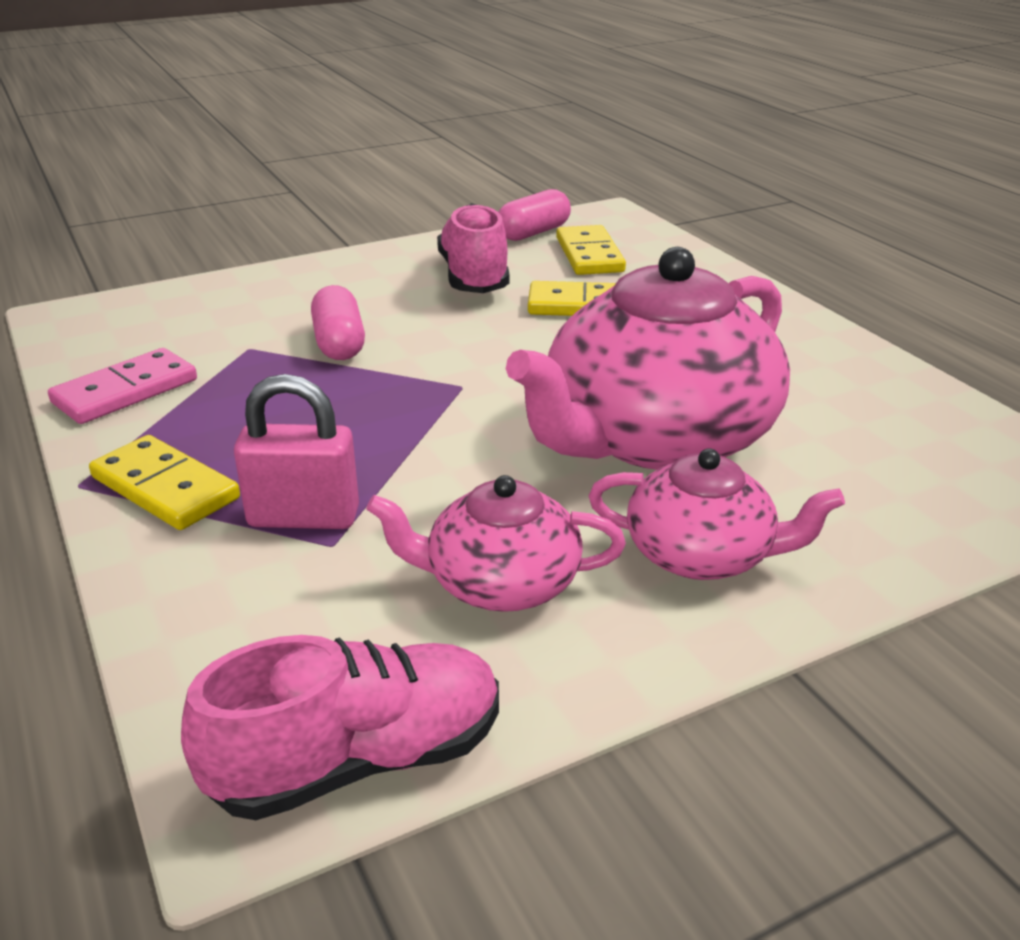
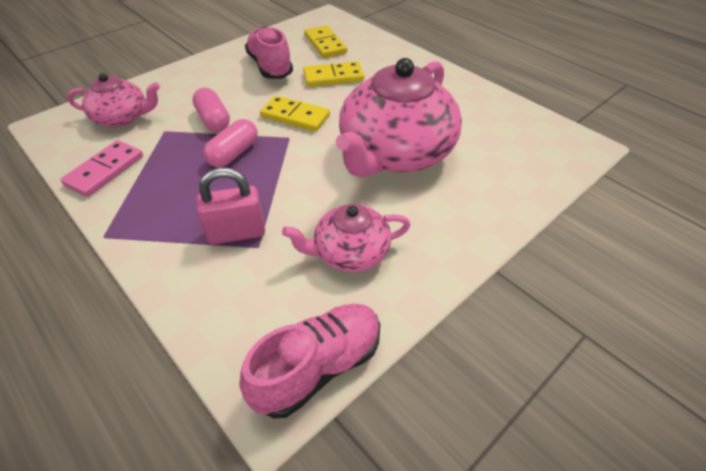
camera: 15 degrees left, 15 degrees up
yellow domino [89,435,240,530] -> yellow domino moved to [260,95,330,132]
pink capsule [498,189,571,241] -> pink capsule moved to [203,119,258,167]
pink teapot [589,448,845,580] -> pink teapot moved to [67,73,160,127]

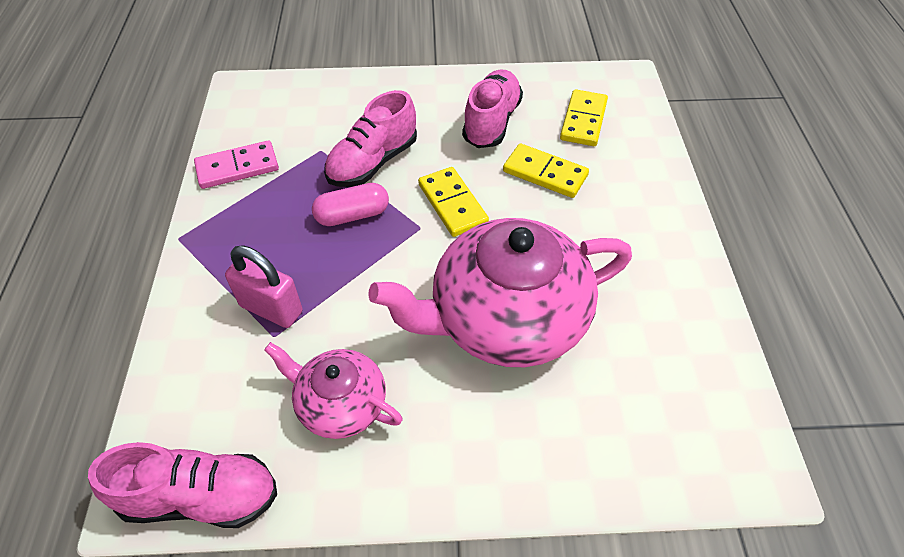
camera: 40 degrees right, 5 degrees up
pink teapot [67,73,160,127] -> none
pink capsule [192,88,230,132] -> pink shoe [324,90,417,187]

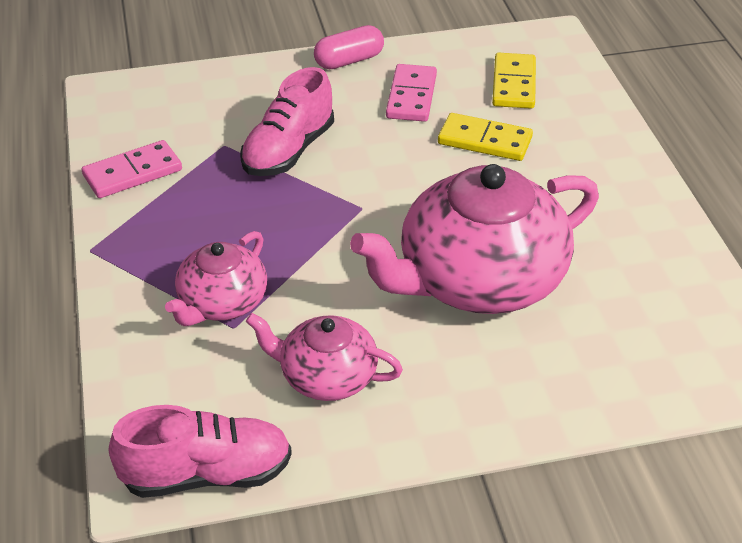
camera: 10 degrees left, 10 degrees down
pink padlock [225,245,303,328] -> pink teapot [165,231,267,326]
pink capsule [312,183,389,226] -> pink capsule moved to [314,25,384,69]
yellow domino [418,167,489,237] -> none
pink shoe [462,70,523,148] -> pink domino [386,64,437,122]

